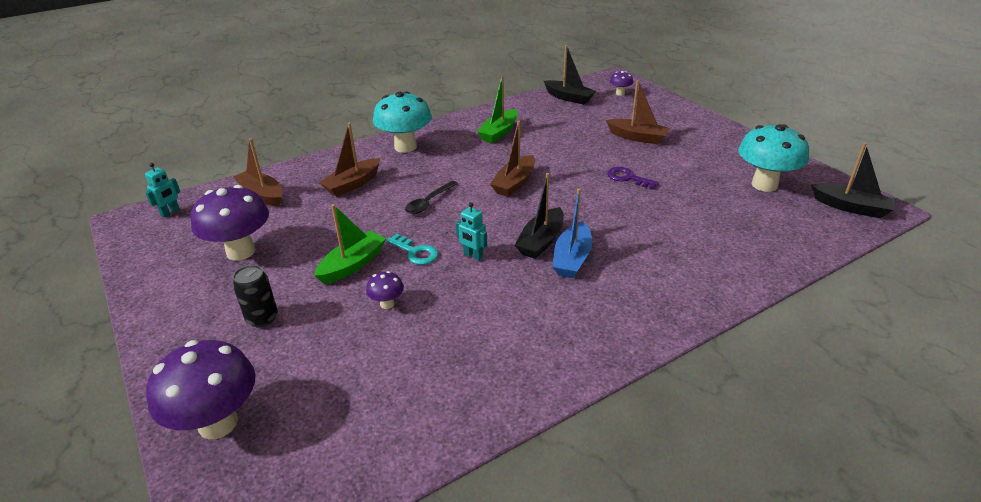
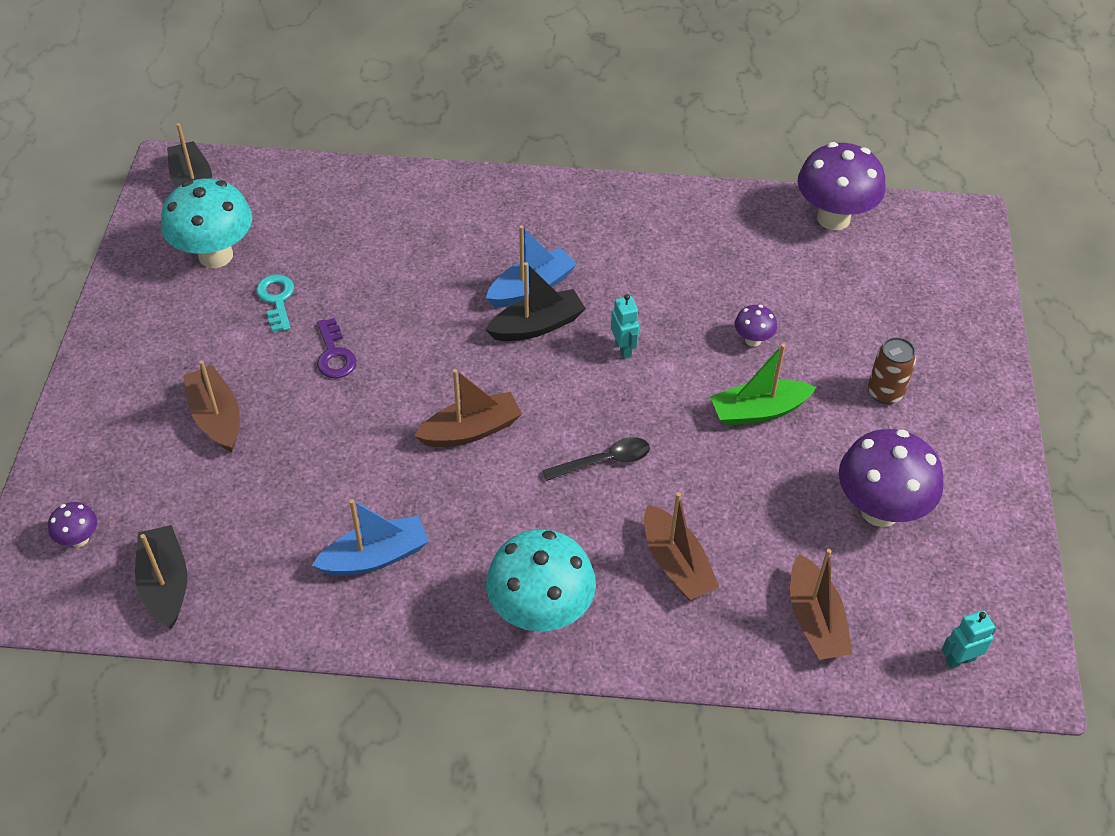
camera: 145 degrees left, 15 degrees up
purple mushroom [146,340,256,439] -> purple mushroom moved to [797,142,886,231]
black can [233,265,278,327] -> brown can [868,337,916,404]
brown boat [319,123,380,197] -> brown boat turned 75 degrees clockwise [644,492,719,600]
turquoise key [386,234,438,265] -> turquoise key moved to [256,274,294,332]
green boat [477,75,518,143] -> blue boat [312,499,429,576]

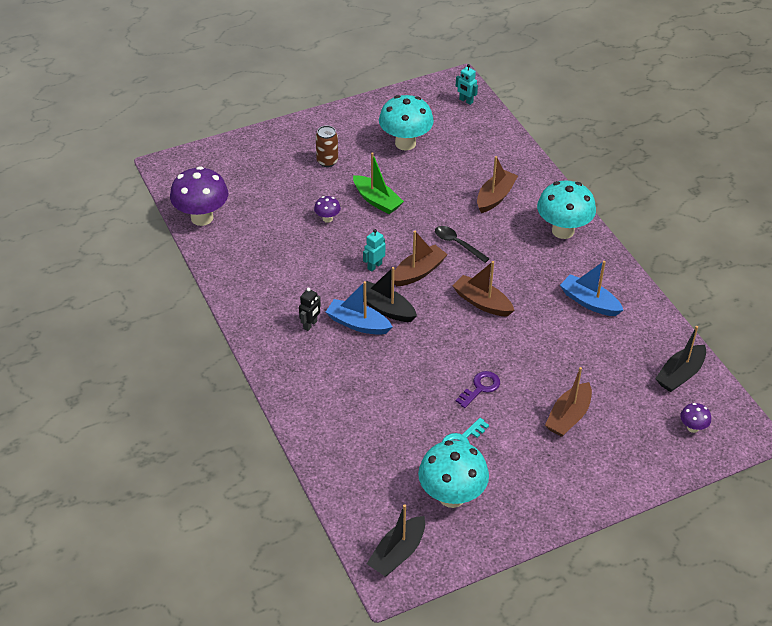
camera: 120 degrees left, 5 degrees down
brown boat [790,549,853,660] -> brown boat moved to [394,231,448,286]
purple mushroom [839,429,944,527] -> turquoise mushroom [379,95,434,151]
none -> black robot [299,288,321,331]

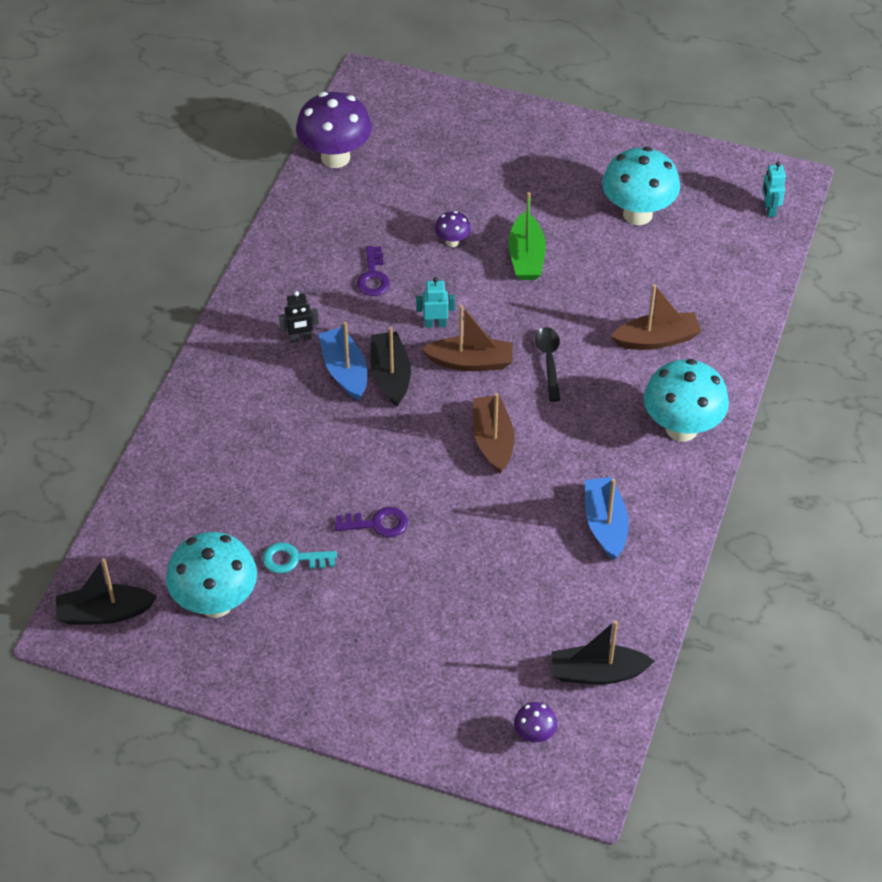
camera: 45 degrees right, 5 degrees up
brown can [316,125,338,167] -> none
brown boat [545,367,592,437] -> none
none -> purple key [357,246,390,296]

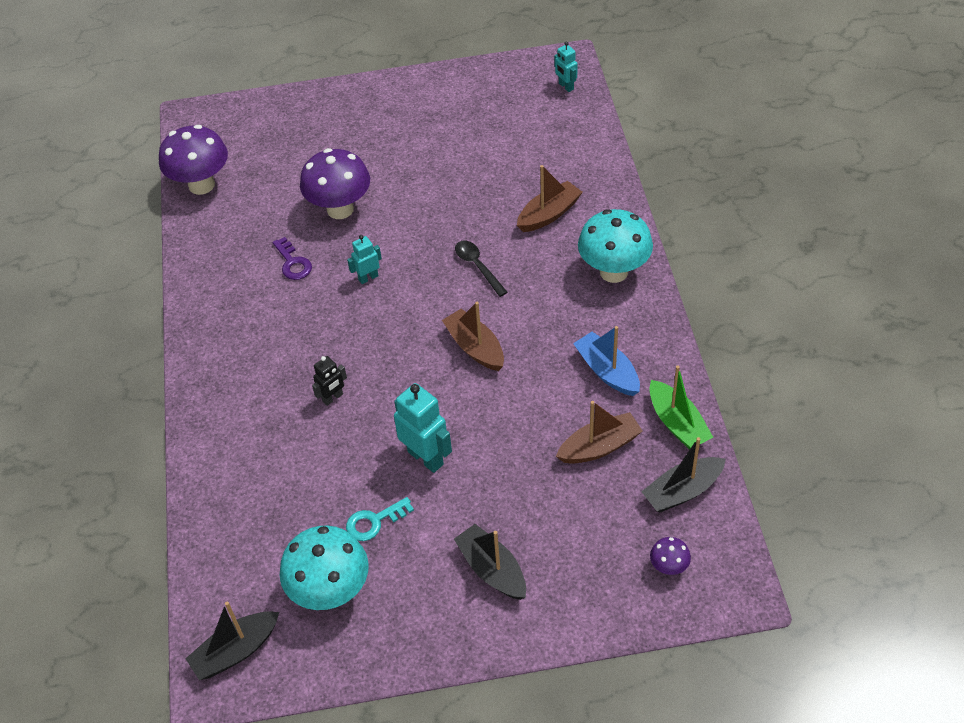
camera: 25 degrees left, 0 degrees up
black robot [279,291,319,343] -> black robot moved to [312,356,347,406]
blue boat [318,322,367,401] -> none
purple key [335,507,408,537] -> turquoise robot [394,383,452,473]
black boat [371,327,411,407] -> black boat moved to [454,524,526,600]
brown boat [421,305,513,371] -> brown boat moved to [556,401,643,464]
purple mushroom [435,211,471,247] -> purple mushroom [300,148,370,219], size x2.17
green boat [508,192,546,280] -> green boat moved to [649,366,713,450]
turquoise mushroom [602,147,680,225] -> none

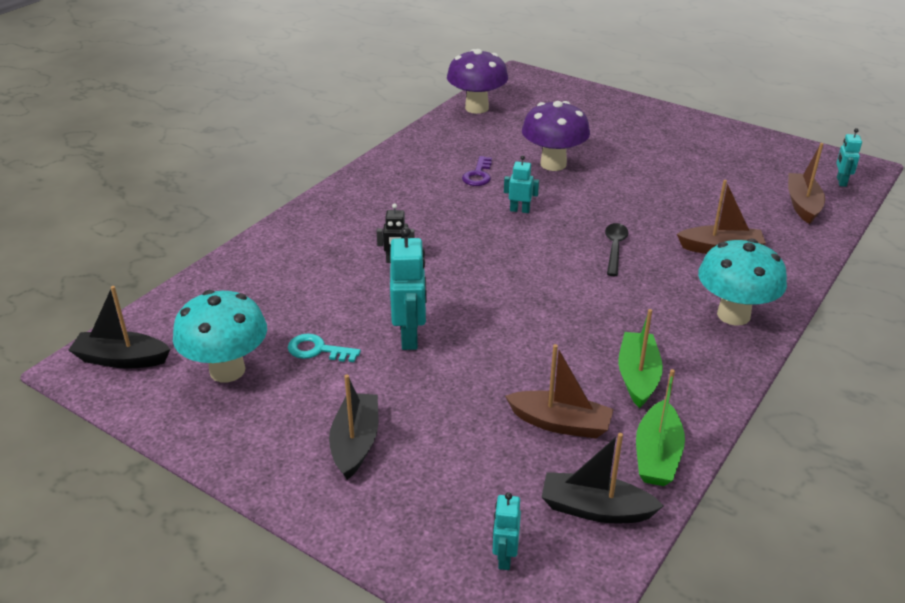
camera: 40 degrees right, 15 degrees down
brown boat [442,302,504,371] -> brown boat moved to [788,143,825,224]
blue boat [573,326,640,396] -> green boat [618,309,663,408]
purple mushroom [650,537,691,575] -> turquoise robot [493,492,521,570]

